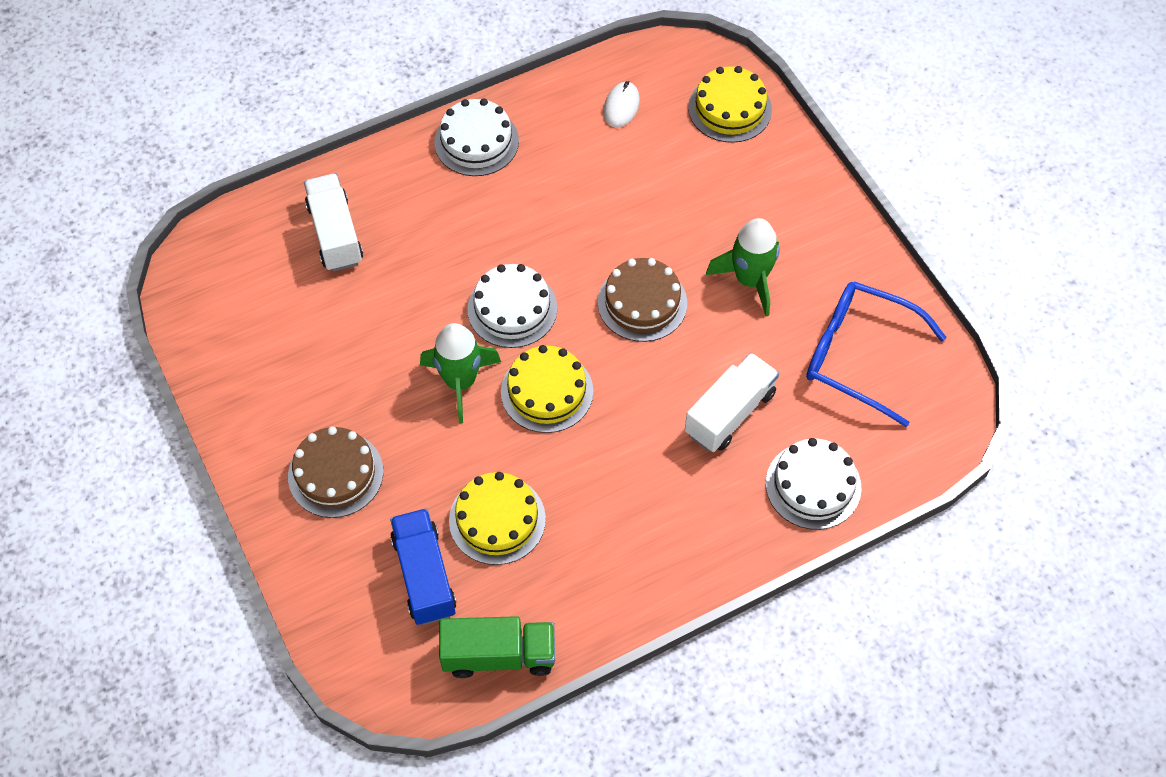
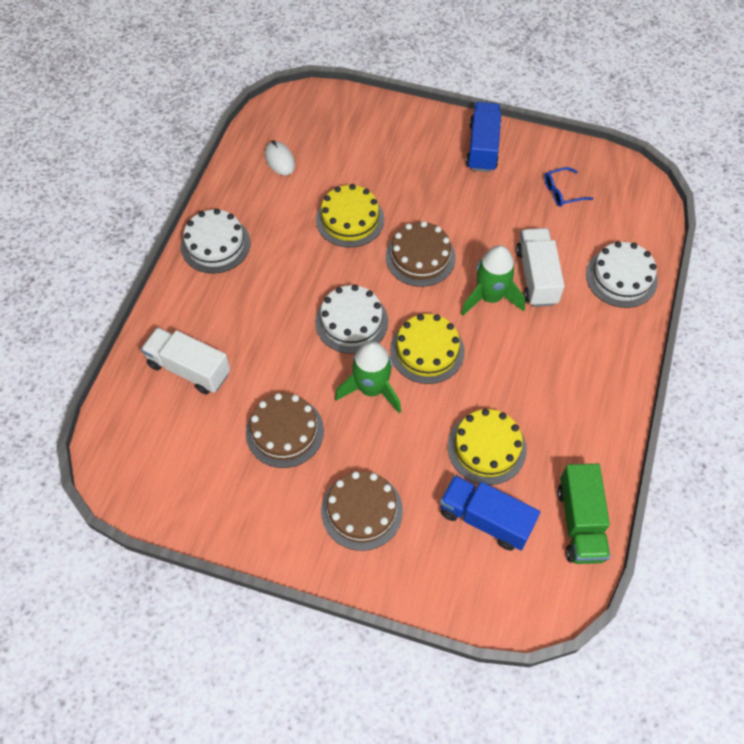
camera: 45 degrees left, 0 degrees up
green truck [439,616,555,678] -> green truck turned 135 degrees clockwise [557,464,610,564]
yellow cake [688,66,772,143] -> yellow cake moved to [316,184,384,248]
green rocket [706,218,780,316] -> green rocket moved to [461,245,525,316]
blue glasses [806,281,947,427] -> blue glasses [544,167,593,207], size x0.47
none -> brown cake [246,393,324,468]
none -> blue truck [466,102,501,172]

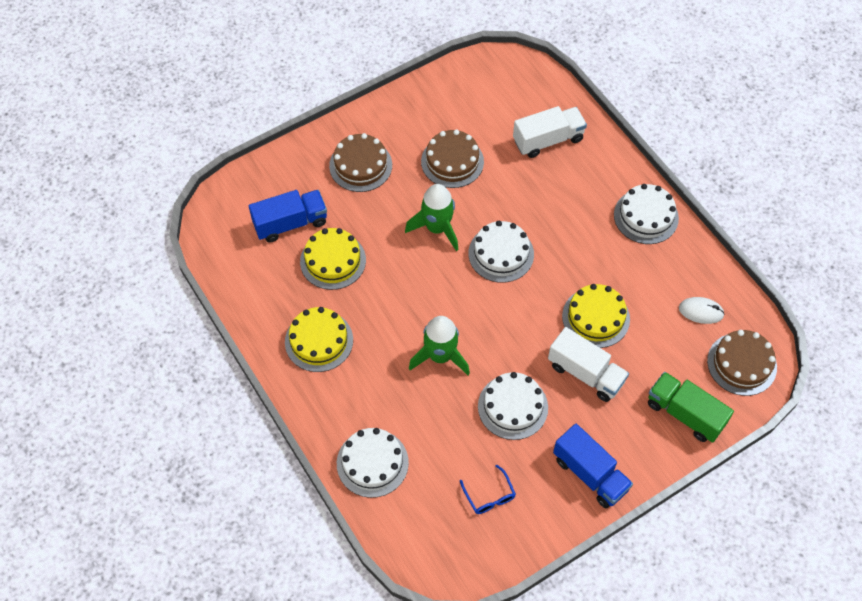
camera: 130 degrees right, 0 degrees up
brown cake [385,221,456,287] -> brown cake moved to [707,330,777,396]
yellow cake [390,314,465,384] -> yellow cake moved to [285,307,353,372]
white truck [516,228,565,307] -> white truck moved to [548,327,629,402]
blue glasses [544,167,593,207] -> blue glasses turned 135 degrees clockwise [460,464,516,514]
green truck [557,464,610,564] -> green truck moved to [648,372,734,443]
none -> white cake [478,372,548,440]

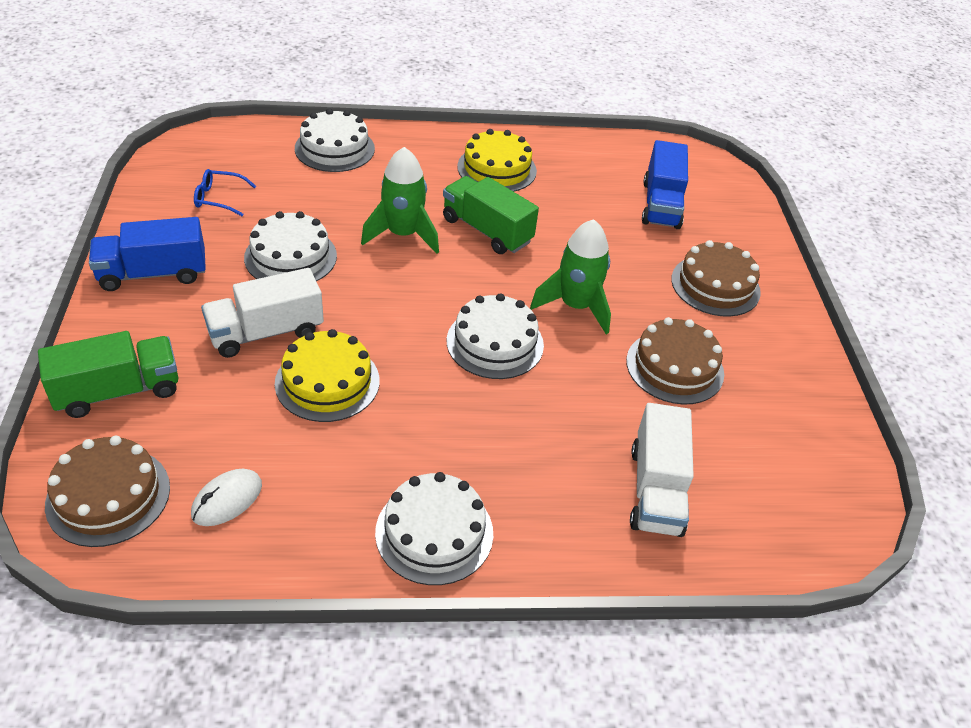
camera: 115 degrees right, 15 degrees down
yellow cake [300,228,366,290] -> none
none -> green truck [443,176,539,254]

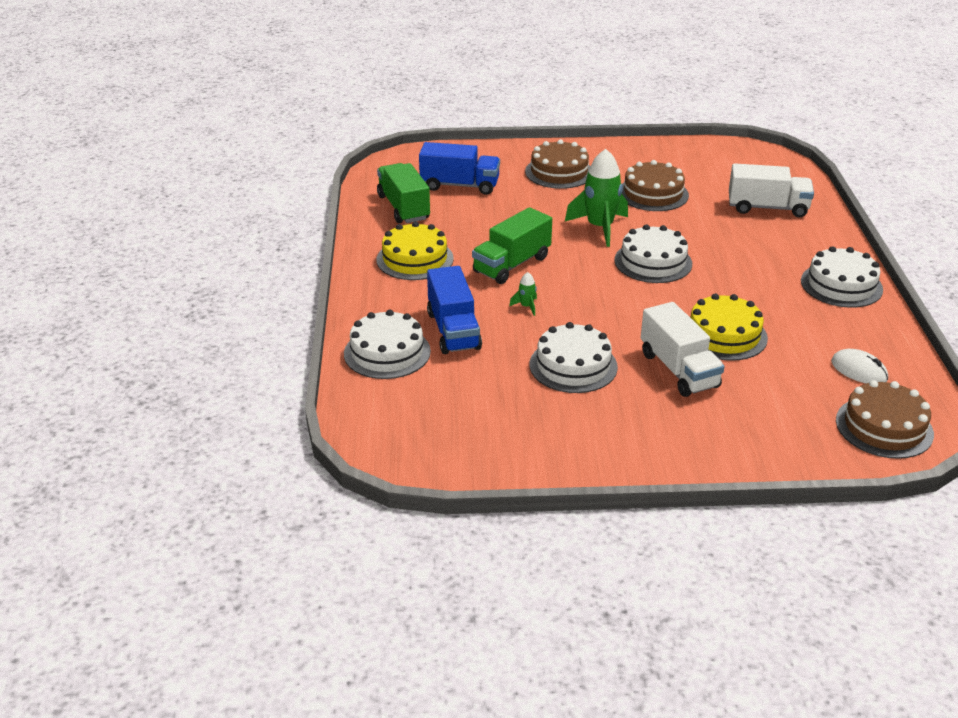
camera: 85 degrees left, 10 degrees down
green truck [38,331,179,418] -> green truck moved to [377,163,430,223]
blue truck [89,217,206,291] -> blue truck moved to [427,266,482,354]
blue glasses [194,169,256,216] -> none
green rocket [361,147,439,254] -> green rocket [509,272,537,316], size x0.43

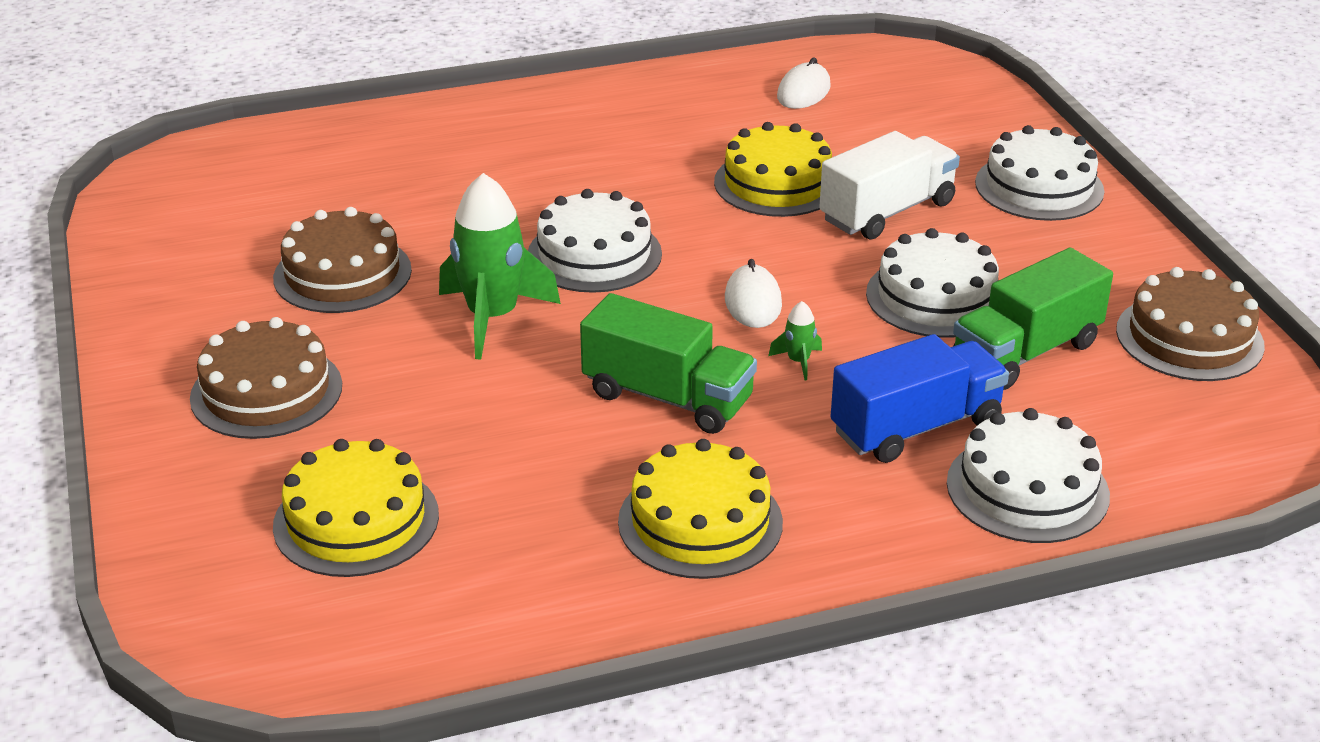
camera: 105 degrees left, 0 degrees up
green truck [377,163,430,223] -> green truck moved to [953,248,1113,390]
blue truck [419,142,500,195] -> yellow cake [273,439,439,577]
white truck [729,163,814,217] -> none
white cake [801,246,883,308] -> white cake moved to [975,125,1104,221]
brown cake [836,380,934,459] -> brown cake moved to [1116,267,1265,381]
none -> white mouse [725,259,782,328]

